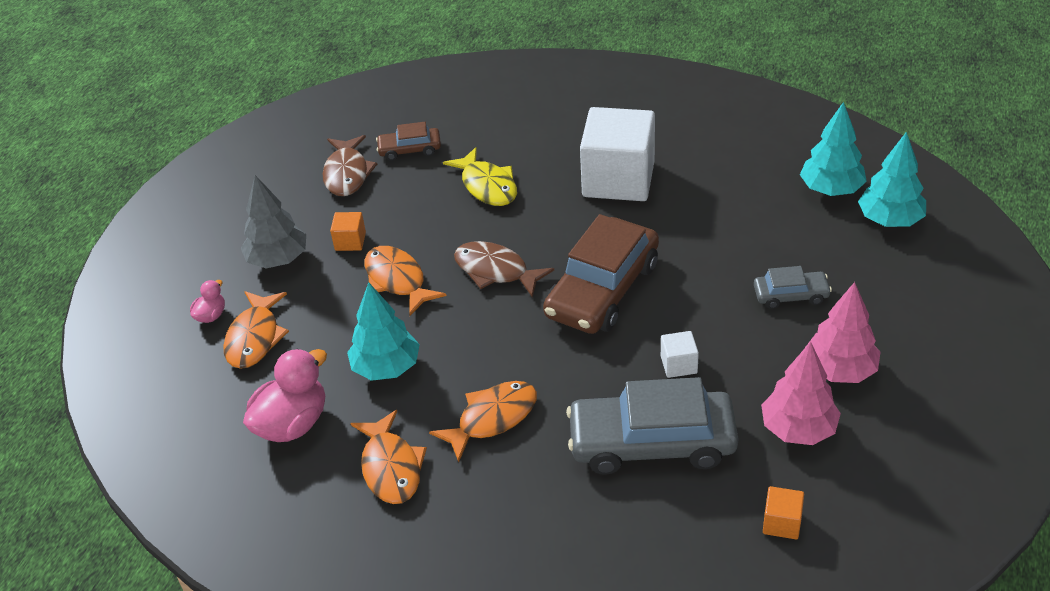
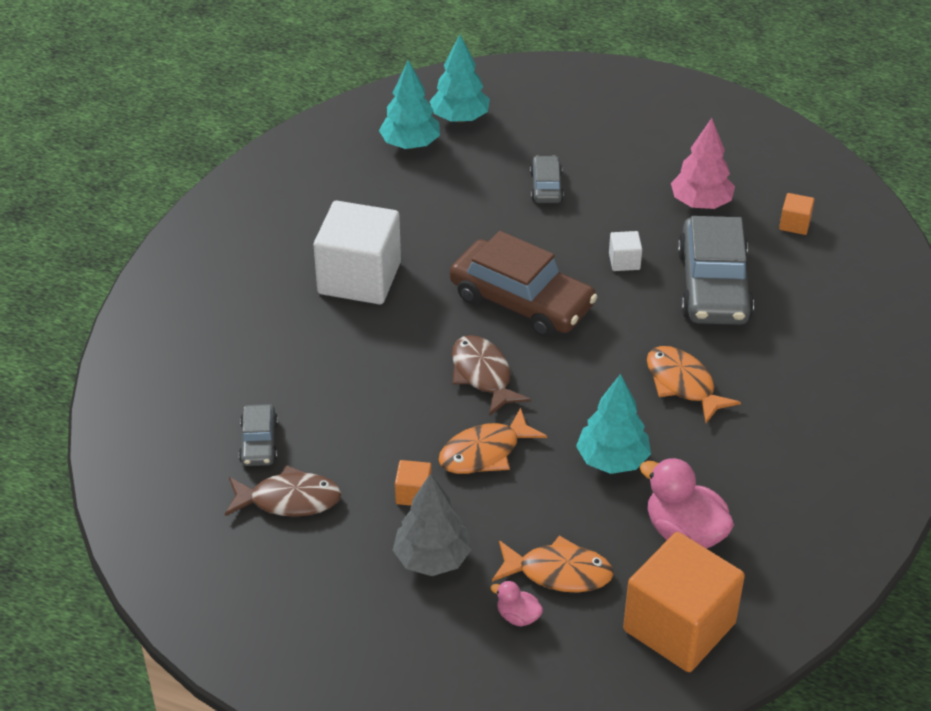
camera: 90 degrees left, 0 degrees up
orange fish [350,410,427,504] -> none
brown car [376,122,441,161] -> grey car [239,404,278,466]
yellow fish [443,147,517,206] -> none
brown fish [454,241,554,298] -> brown fish turned 120 degrees clockwise [452,335,531,416]
pink tree [804,282,880,383] -> none
none -> orange cube [623,532,745,672]

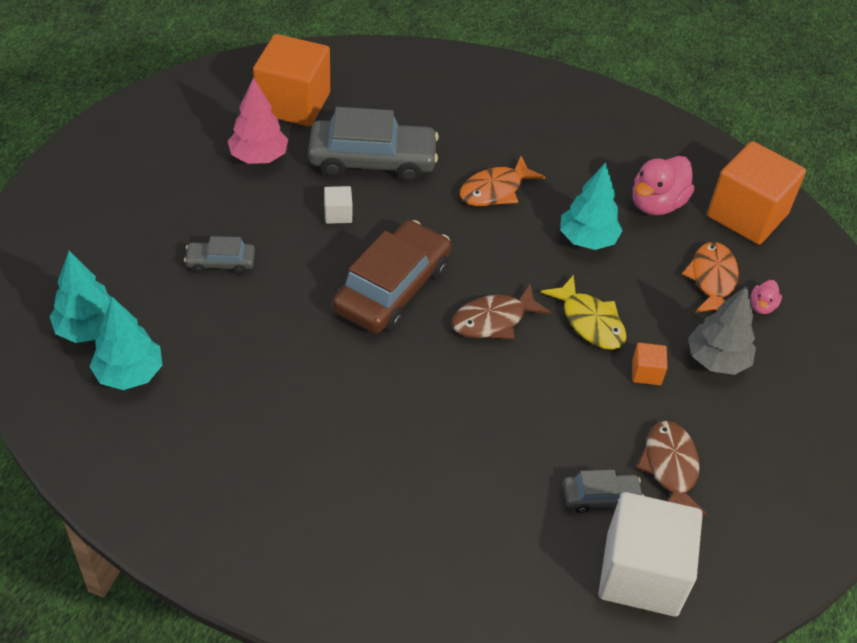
camera: 95 degrees left, 5 degrees up
white cube [314,201,401,304] -> white cube moved to [598,492,703,617]
orange fish [439,408,547,474] -> yellow fish [541,275,627,350]
orange cube [779,193,814,235] -> orange cube [253,34,330,127], size x2.41

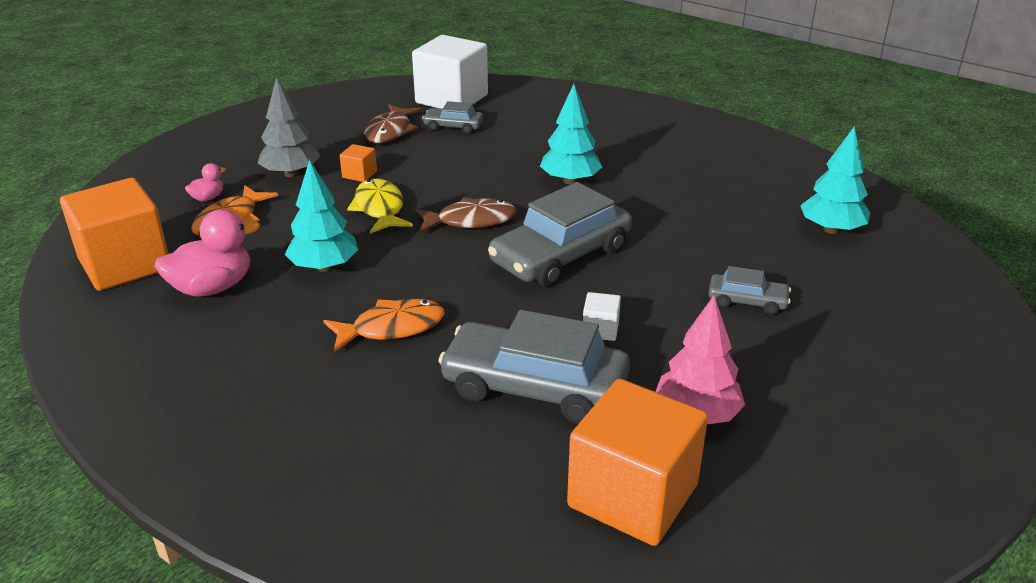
camera: 160 degrees left, 15 degrees down
turquoise tree [50,251,112,343] -> turquoise tree moved to [540,84,602,184]
brown car [333,220,451,333] -> grey car [488,182,632,287]

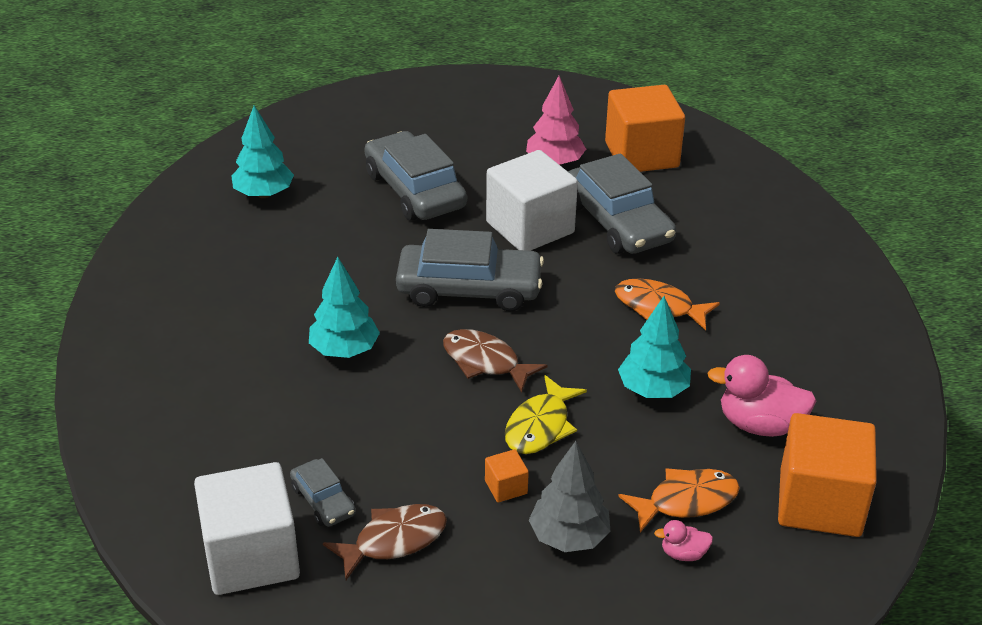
camera: 135 degrees left, 5 degrees up
white cube [583,292,621,341] -> white cube [486,150,578,251], size x2.41
grey car [708,266,791,315] -> grey car [364,131,467,221], size x2.04

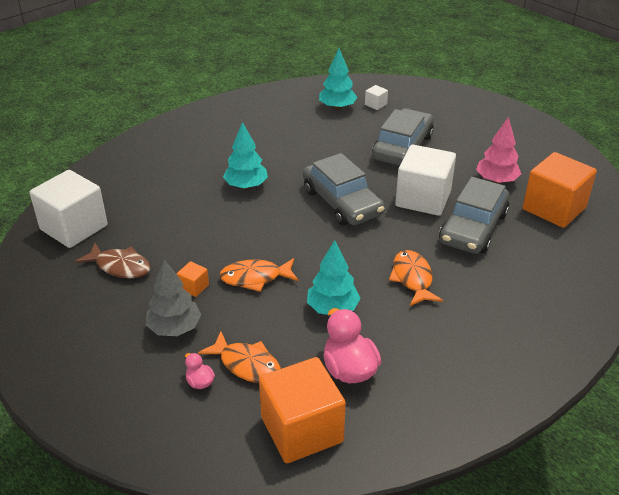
camera: 55 degrees right, 0 degrees up
grey car [290,458,356,527] -> none
brown fish [443,329,547,392] -> none
yellow fish [505,375,587,454] -> orange fish [219,258,298,292]
none -> white cube [365,85,388,110]

